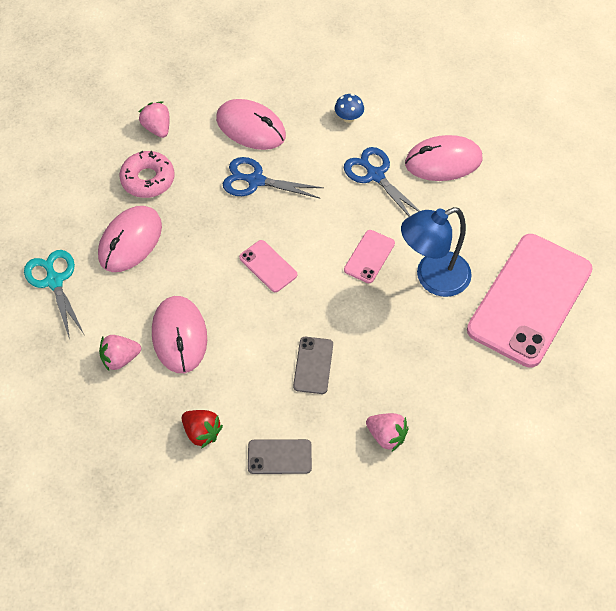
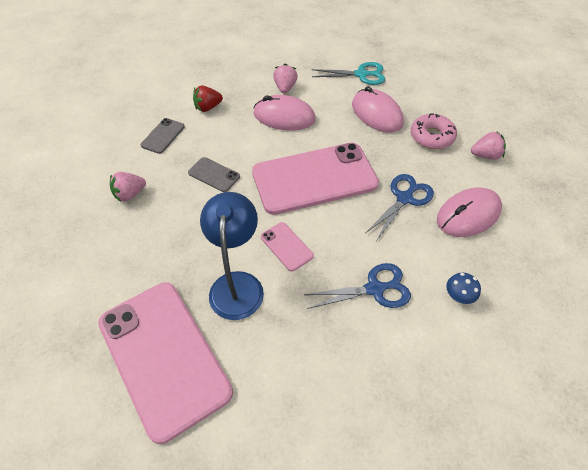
camera: 115 degrees right, 5 degrees down
pink phone [239,240,297,292] -> pink phone [252,143,379,215], size x2.39
pink mouse [405,135,483,181] -> none

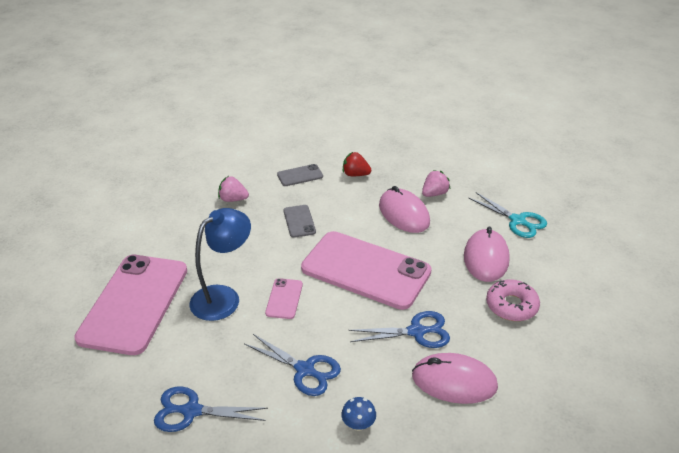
camera: 45 degrees right, 15 degrees down
pink strawberry [471,132,506,160] -> none
none -> blue scissors [154,386,268,432]

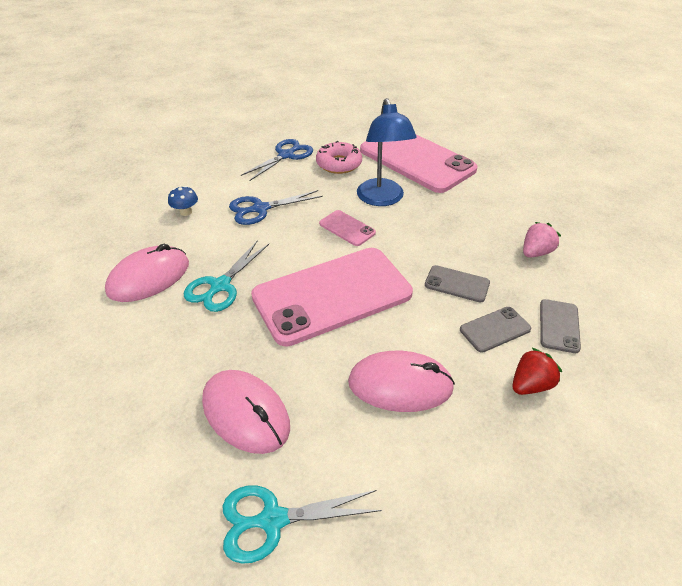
camera: 125 degrees right, 5 degrees up
blue scissors [349,311,450,348] -> turquoise scissors [184,240,269,312]
pink strawberry [422,170,451,197] -> none
pink donut [486,279,540,321] -> pink donut moved to [316,141,362,174]
none -> grey phone [460,307,531,353]

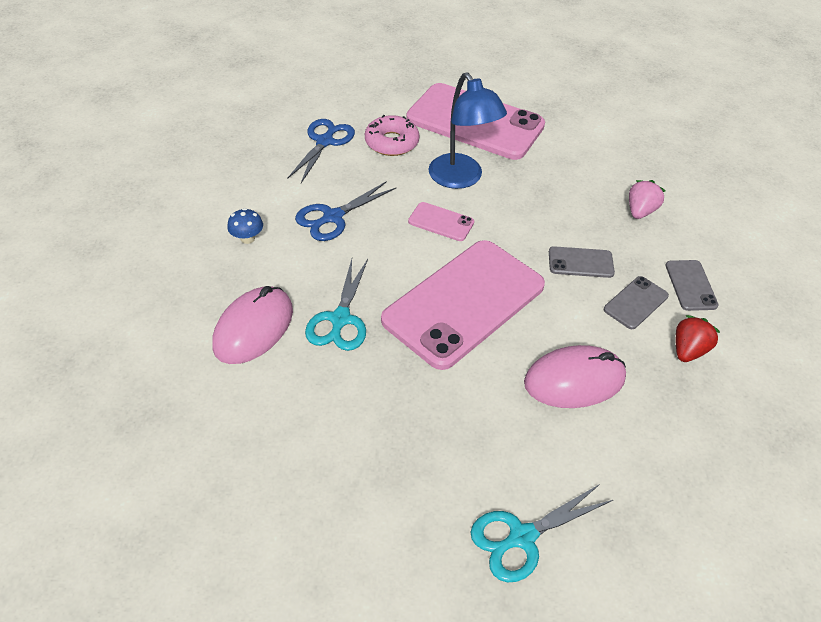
camera: 20 degrees left, 5 degrees up
pink mouse [202,370,290,454] -> none

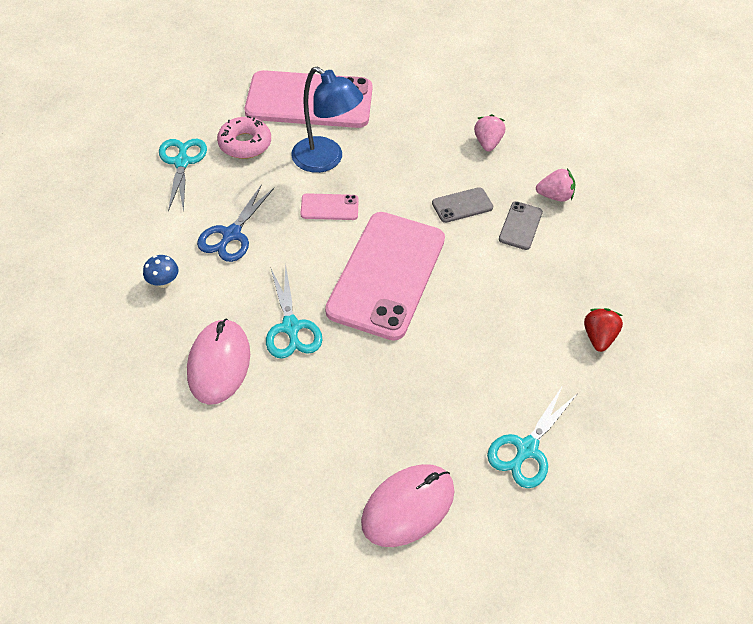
camera: 25 degrees left, 5 degrees up
blue scissors [287,119,355,183] -> turquoise scissors [159,139,207,212]
pink mouse [524,345,626,408] -> pink mouse moved to [361,464,454,547]
grey phone [666,260,718,311] -> pink strawberry [536,168,575,202]
red strawberry [676,315,720,362] -> red strawberry moved to [584,308,623,352]

